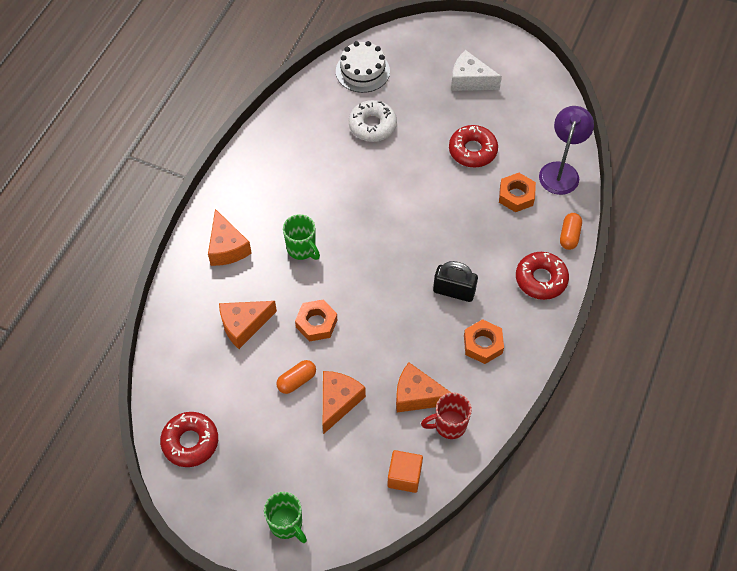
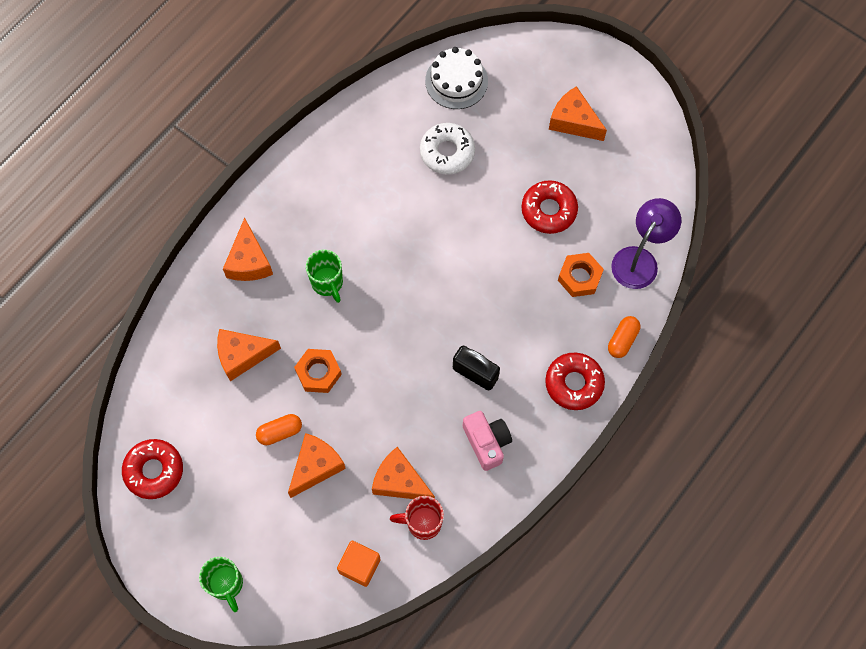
camera: 15 degrees right, 10 degrees up
white cheese [451,50,502,91] -> orange cheese [549,86,607,141]
orange nut [464,319,504,364] -> pink camera [463,411,512,471]

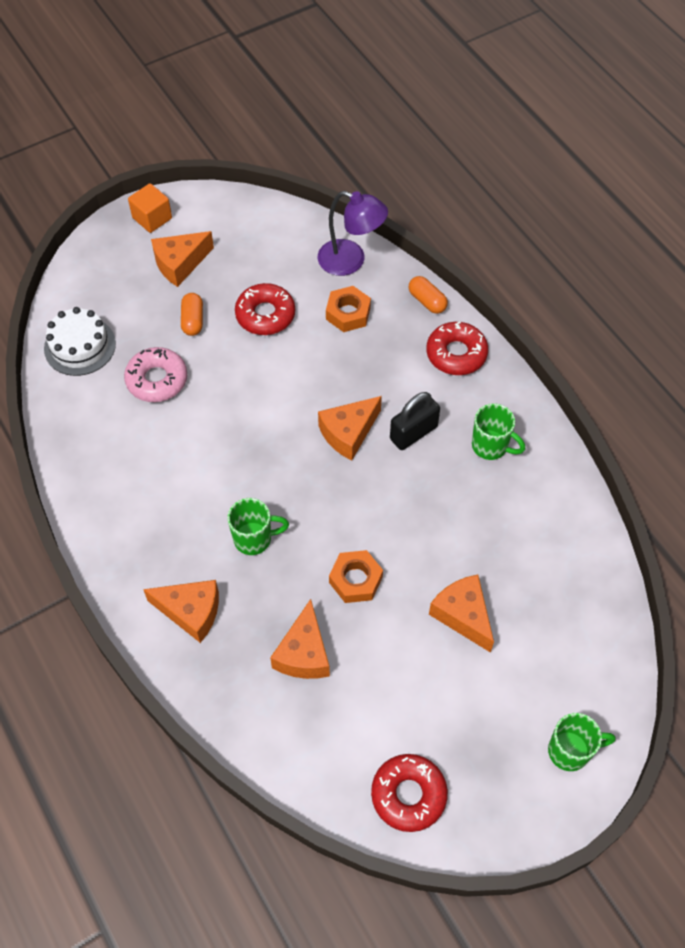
camera: 70 degrees left, 10 degrees down
orange capsule [256,414,302,445] -> orange capsule moved to [181,293,203,336]
orange cube [337,541,381,587] -> orange cube moved to [128,183,172,233]
orange cheese [372,447,435,499] -> orange cheese moved to [318,396,382,460]
red mug [390,496,444,540] -> none
white donut [420,123,475,174] -> pink donut [124,347,187,402]
pink camera [463,411,512,471] -> green mug [472,403,525,460]
purple lamp [611,198,681,289] -> purple lamp turned 150 degrees clockwise [318,191,388,276]

